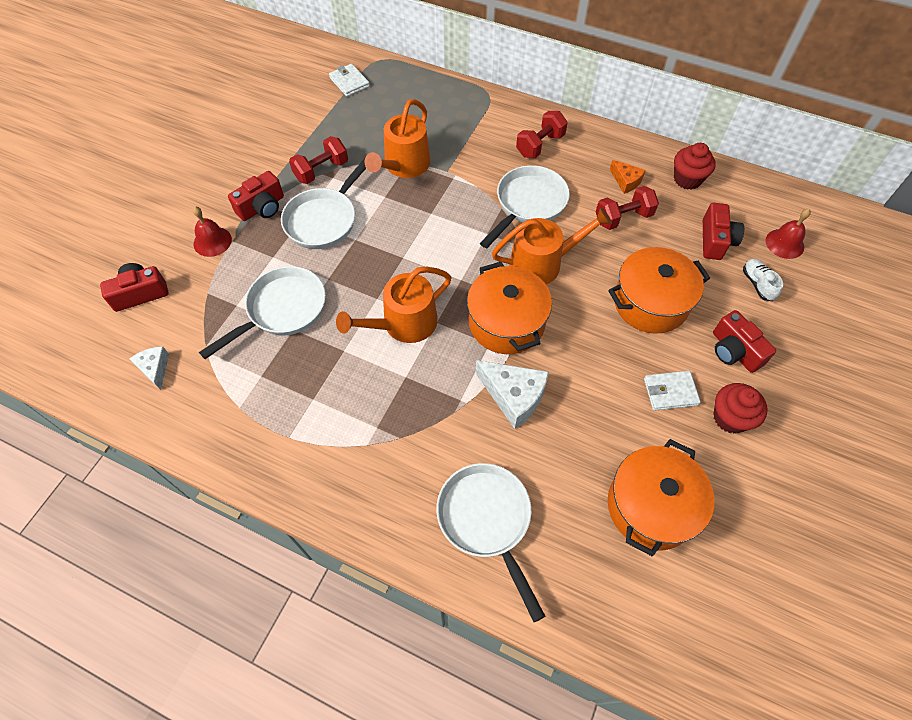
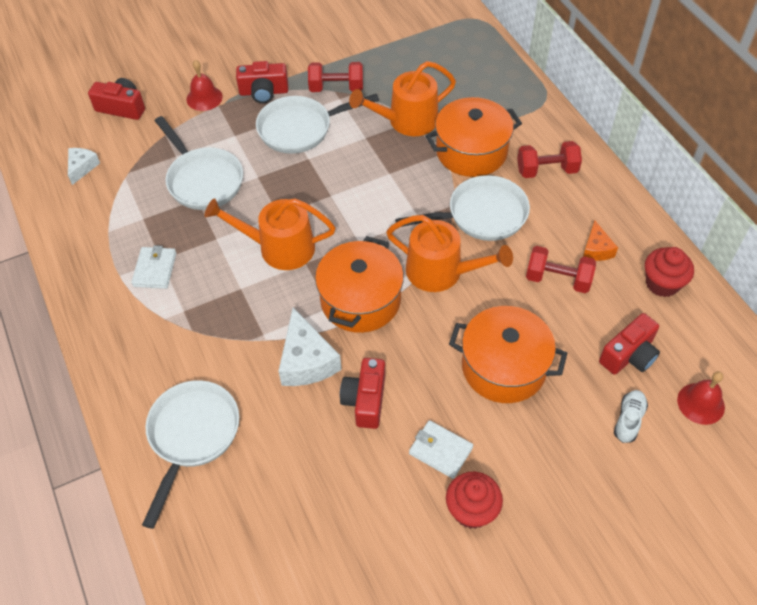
camera: 40 degrees right, 5 degrees down
white pan [199,266,326,359] -> white pan turned 60 degrees clockwise [155,116,243,210]
white wallet [329,64,370,97] -> white wallet moved to [131,245,176,289]
orange pot [608,439,714,557] -> orange pot moved to [426,97,522,177]
red camera [713,310,776,373] -> red camera moved to [340,358,385,429]

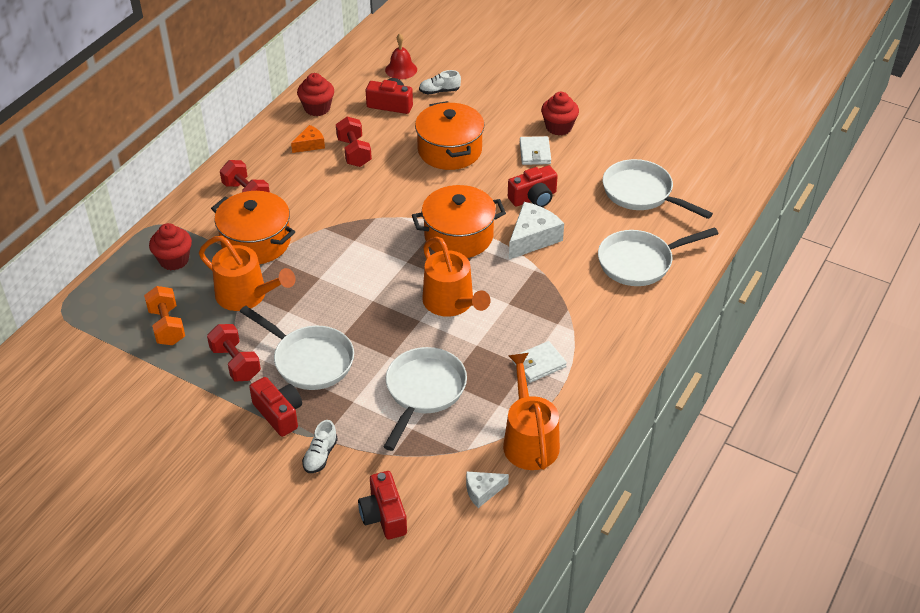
camera: 125 degrees left, 10 degrees down
red bell [187,60,223,111] -> white shoe [302,420,338,473]
orange watering can [386,215,513,292] -> orange watering can moved to [503,353,560,470]
white pan [395,175,530,241] -> white pan moved to [603,159,713,219]
none -> orange dumbbell [144,286,185,345]
none -> red cupcake [149,223,192,270]

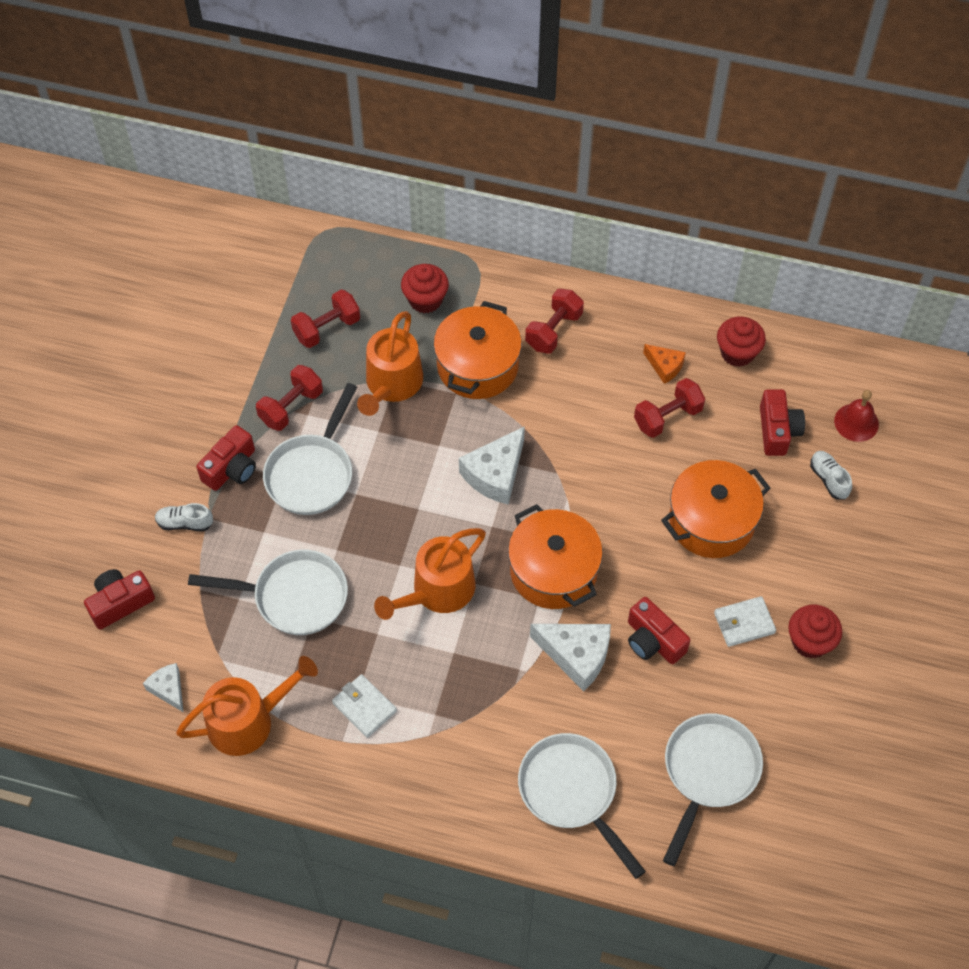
camera: 75 degrees right, 15 degrees up
orange dumbbell [144,286,185,345] -> red dumbbell [291,289,360,348]
none -> white cheese [459,426,525,505]

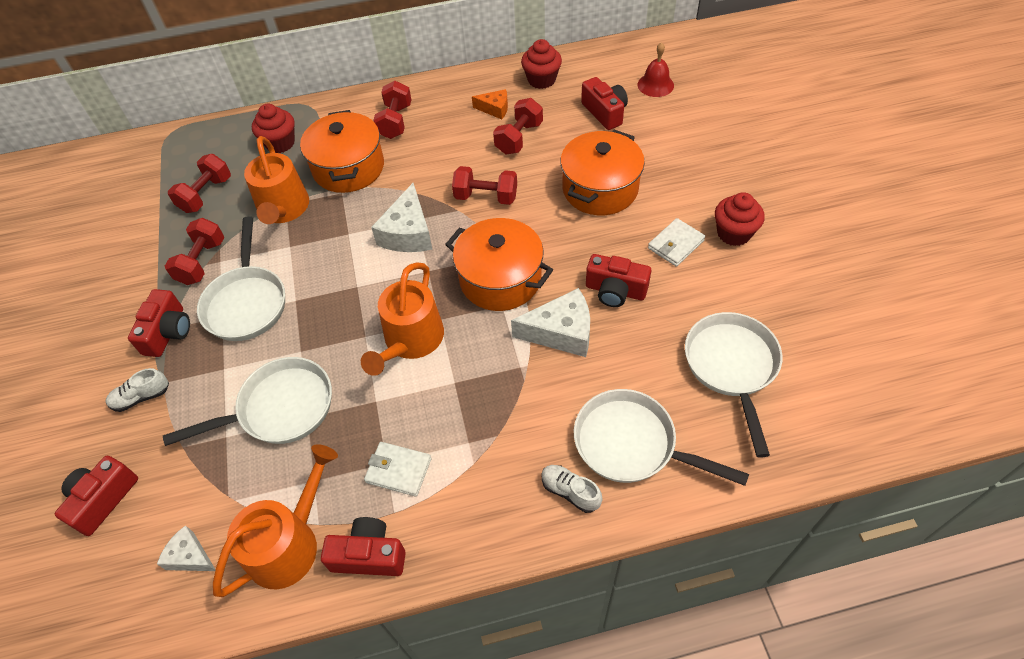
camera: 25 degrees left, 5 degrees down
white shoe [810,451,852,499] -> white shoe moved to [541,465,602,513]
none -> red camera [321,517,406,576]
none -> red dumbbell [452,166,517,205]

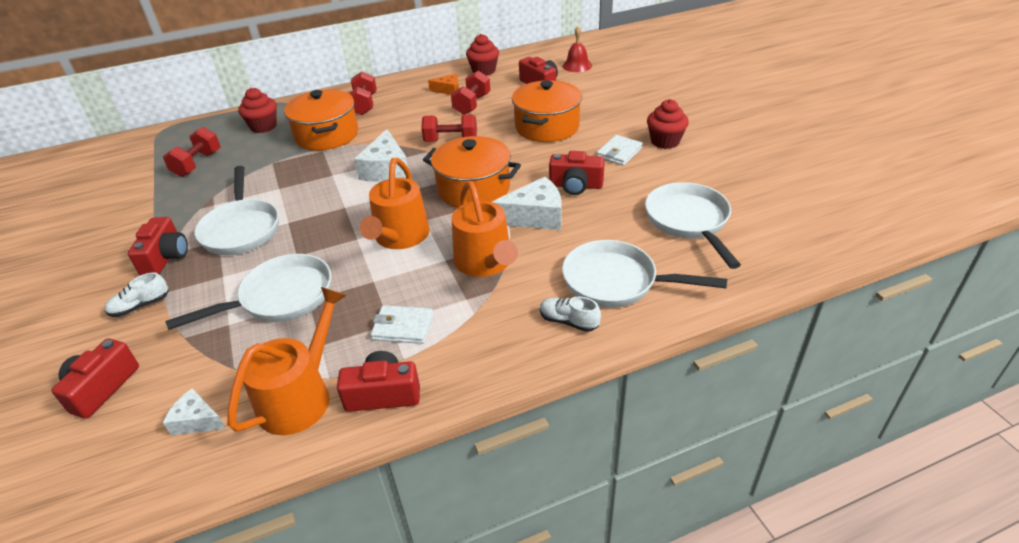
camera: 10 degrees left, 15 degrees down
red dumbbell [165,218,224,285] -> none
orange watering can [244,136,309,224] -> orange watering can moved to [452,181,518,277]

